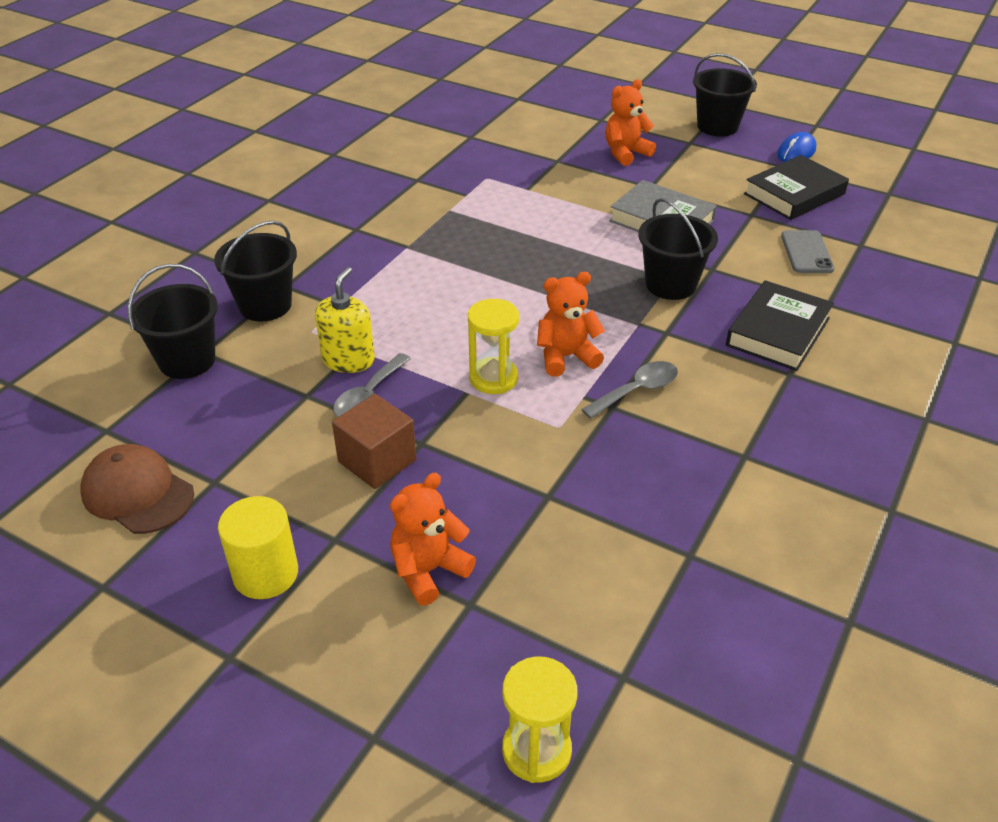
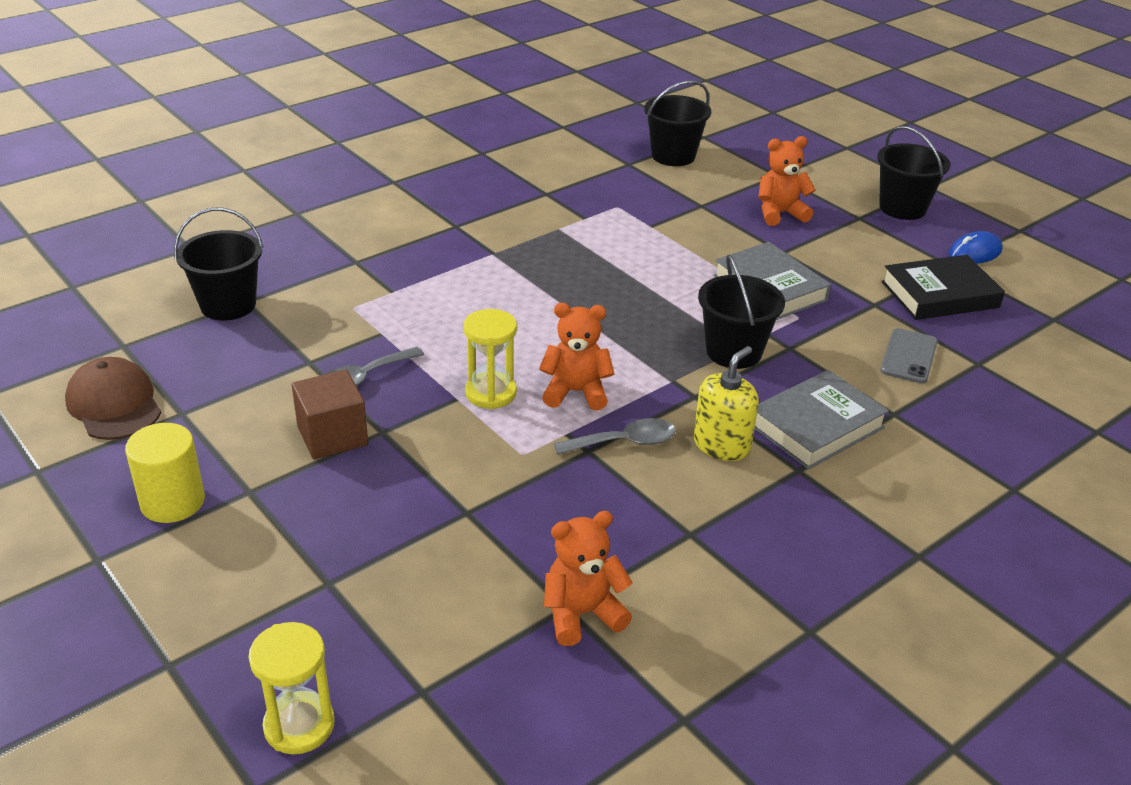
camera: 20 degrees right, 5 degrees down
black bucket [214,221,297,322] -> black bucket moved to [644,80,711,166]
yellow soap dispenser [315,267,375,373] -> yellow soap dispenser moved to [694,346,759,461]
orange teddy bear [390,473,476,606] -> orange teddy bear moved to [544,511,633,646]
black book [726,280,834,371] -> grey book [755,370,889,469]

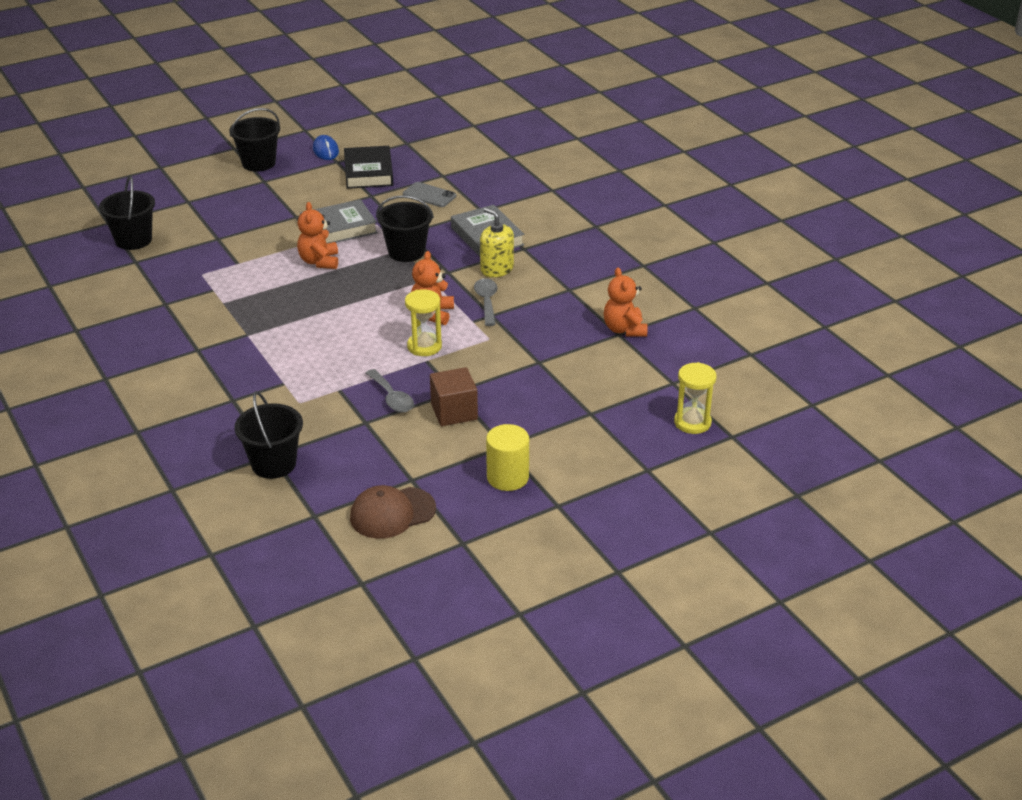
camera: 80 degrees left, 0 degrees up
orange teddy bear [758,136,815,226] -> orange teddy bear moved to [297,202,338,269]

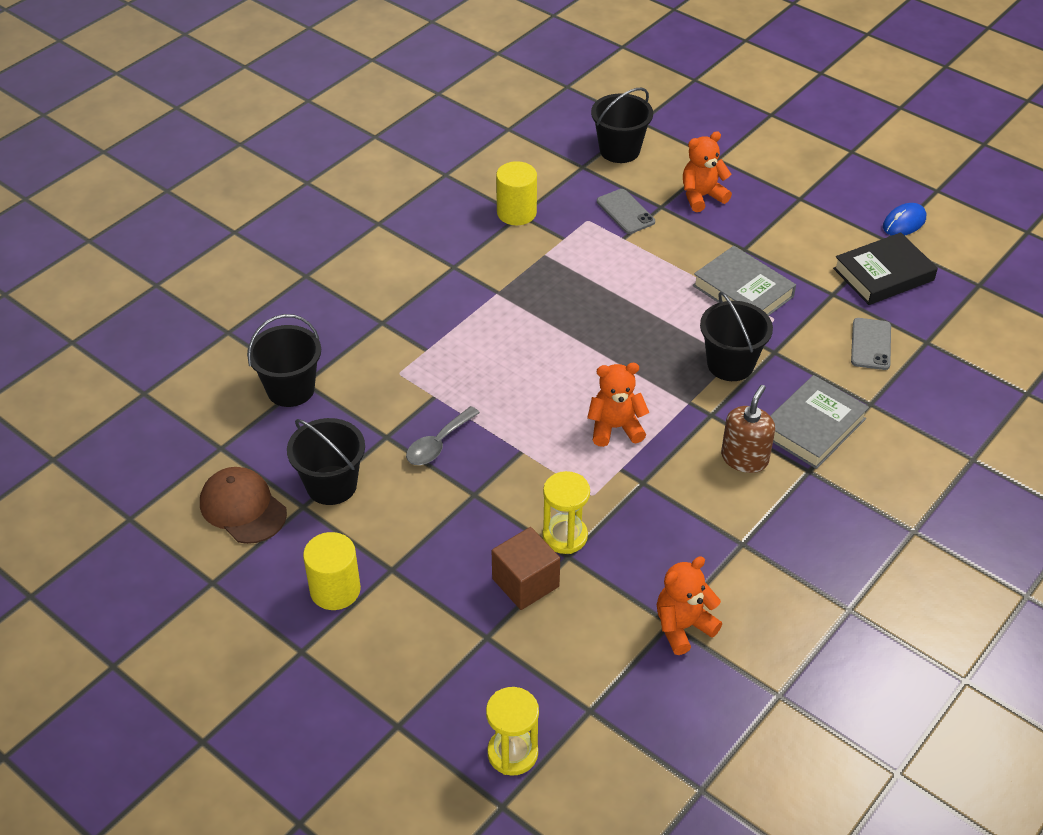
camera: 70 degrees right, 10 degrees up
black bucket [229,108,280,171] -> black bucket moved to [287,418,365,505]
orange teddy bear [297,202,338,269] -> orange teddy bear moved to [683,131,732,212]
yellow hourglass [405,289,442,356] -> yellow hourglass moved to [542,471,590,554]
brown cube [430,367,478,426] -> brown cube moved to [492,527,560,610]
grey spoon [474,278,497,326] -> none
yellow soap dispenser [480,208,514,277] -> brown soap dispenser [721,385,775,473]
none -> yellow cylinder [496,161,537,225]
none -> grey phone [597,189,655,234]

